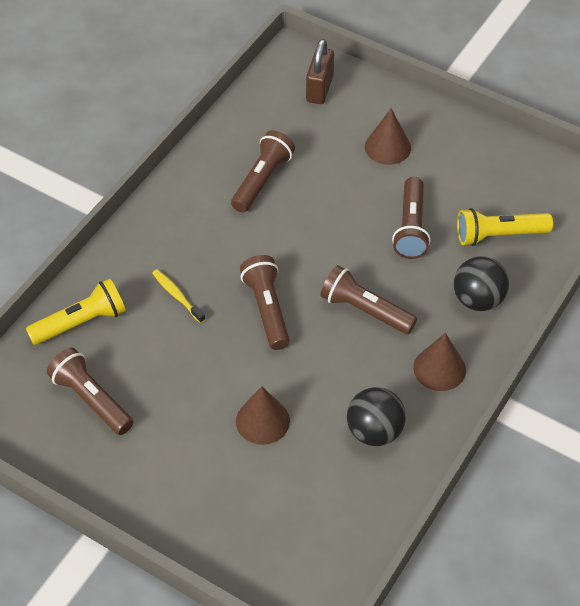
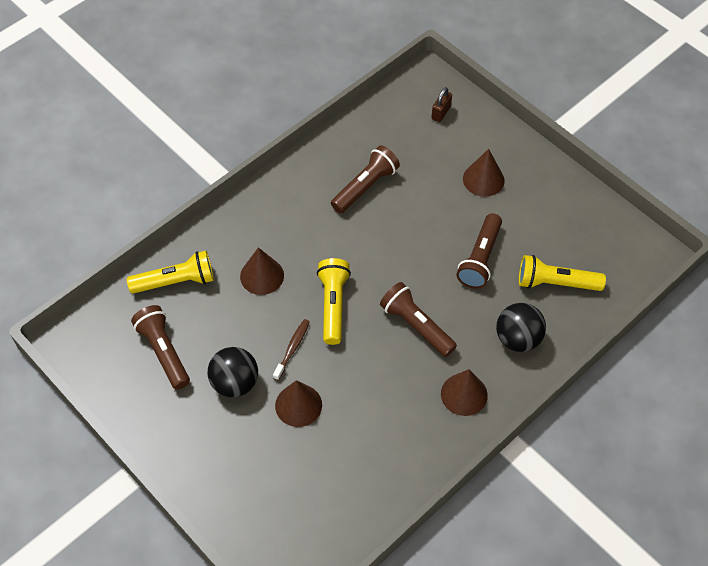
camera: 15 degrees right, 5 degrees up
yellow toothbrush [152,269,206,323] -> brown cone [240,247,284,295]
brown flashlight [240,255,290,350] -> yellow flashlight [317,258,351,345]
brown padlock [306,39,334,104] -> brown padlock [431,87,452,122], size x0.63
black ball [347,387,406,446] -> black ball moved to [208,347,258,397]
none -> brown toothbrush [273,319,310,381]

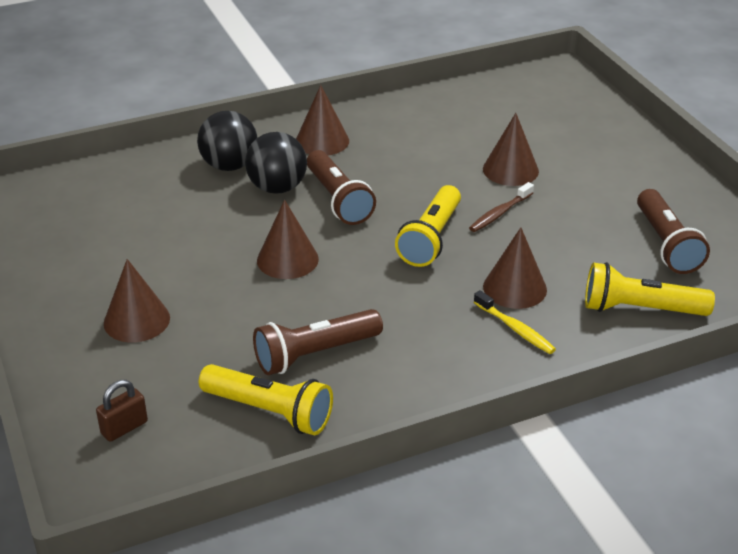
camera: 160 degrees left, 20 degrees down
black ball [208,347,258,397] -> black ball moved to [245,132,307,194]
brown flashlight [456,213,502,289] -> none
yellow flashlight [519,255,606,291] -> yellow flashlight moved to [199,364,333,435]
none -> brown cone [257,200,319,279]
none -> yellow toothbrush [474,290,556,354]

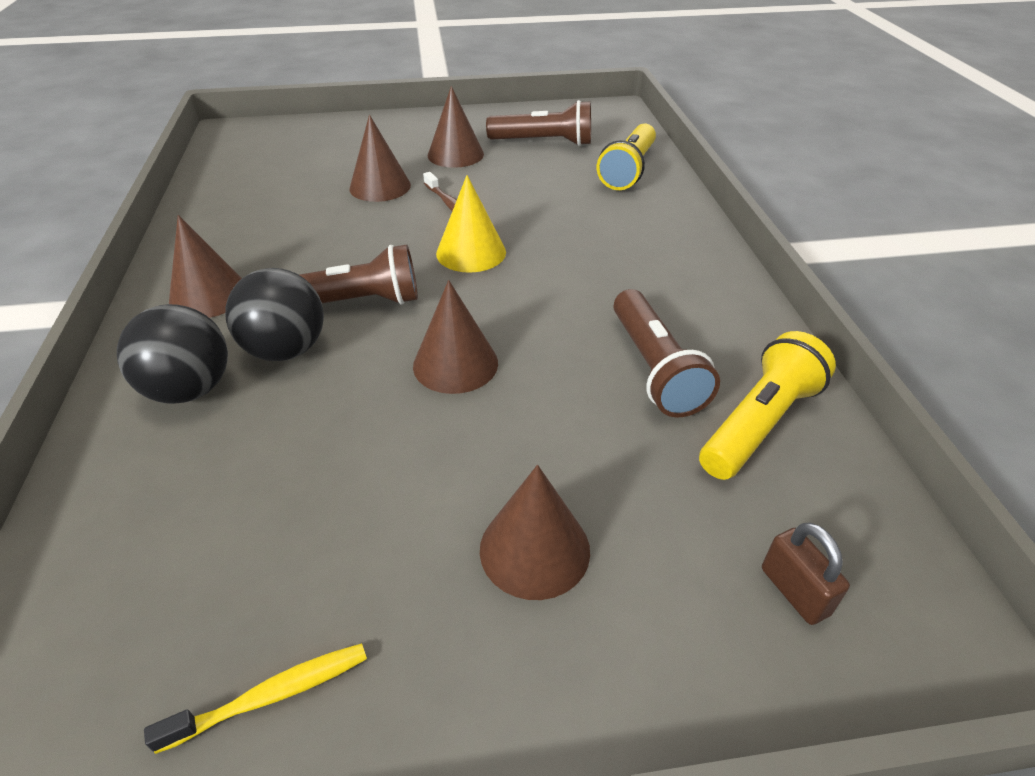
camera: 75 degrees left, 5 degrees up
yellow flashlight [395,185,461,267] -> yellow cone [436,175,506,273]
yellow toothbrush [474,290,556,354] -> yellow toothbrush moved to [144,643,367,754]
brown cone [483,227,547,309] -> brown cone moved to [427,86,484,168]

